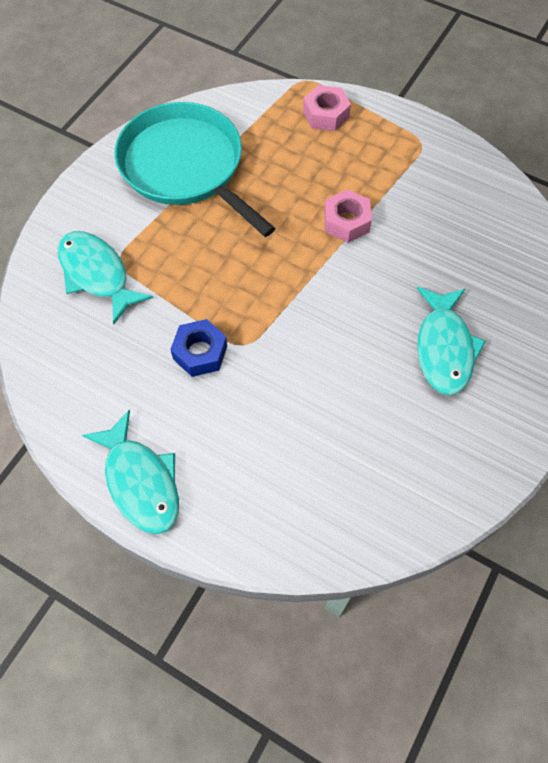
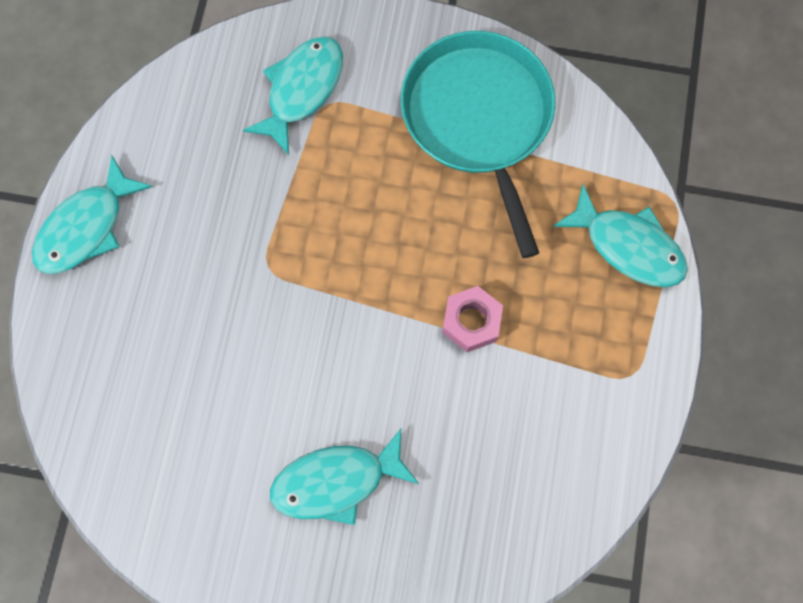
camera: 70 degrees right, 10 degrees up
turquoise pan [115,102,276,237] -> turquoise pan turned 45 degrees counterclockwise [401,31,556,258]
blue nut [170,319,227,377] -> none
pink nut [303,85,351,131] -> turquoise fish [553,184,688,287]

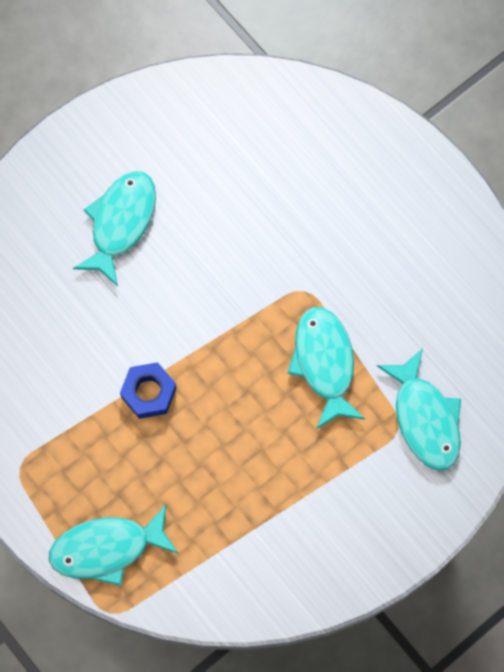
camera: 130 degrees right, 0 degrees up
turquoise fish [32,155,152,274] -> turquoise fish moved to [287,307,365,429]
turquoise pan [401,31,556,258] -> none
pink nut [442,286,503,352] -> blue nut [120,362,177,419]

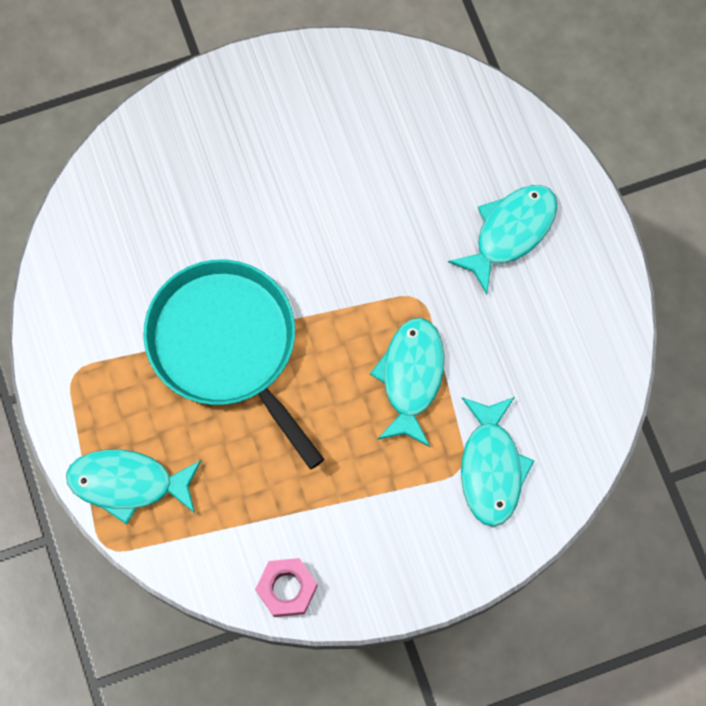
camera: 20 degrees right, 0 degrees up
turquoise fish [73,171,156,287] -> turquoise fish moved to [448,185,557,295]
blue nut [120,362,177,419] -> turquoise pan [143,260,324,469]
none -> pink nut [255,558,318,617]

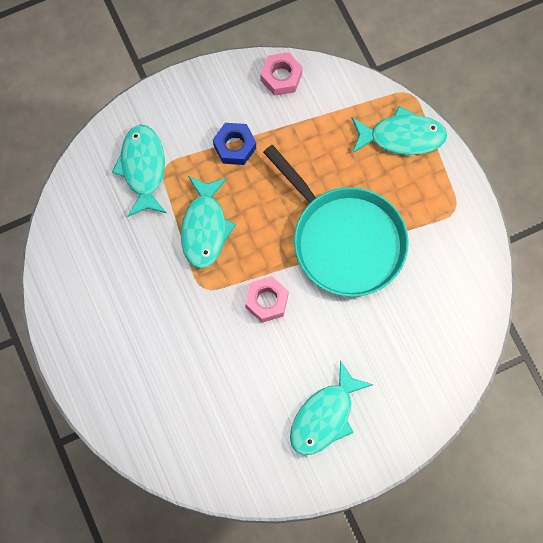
camera: 175 degrees right, 0 degrees up
turquoise fish [448,185,557,295] -> turquoise fish moved to [290,360,373,455]
none -> blue nut [213,123,256,165]
none -> pink nut [245,276,289,323]

